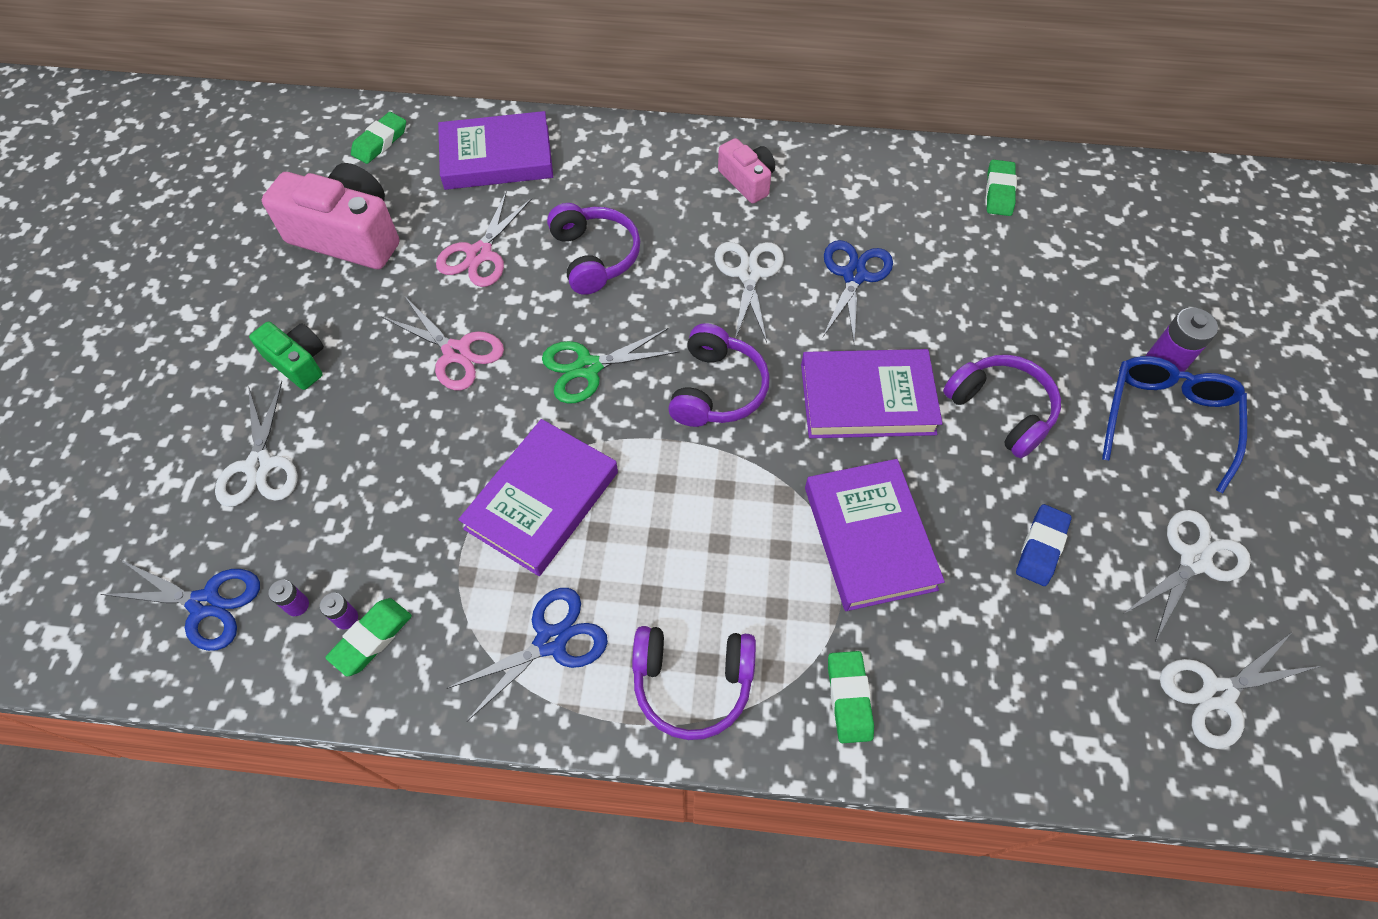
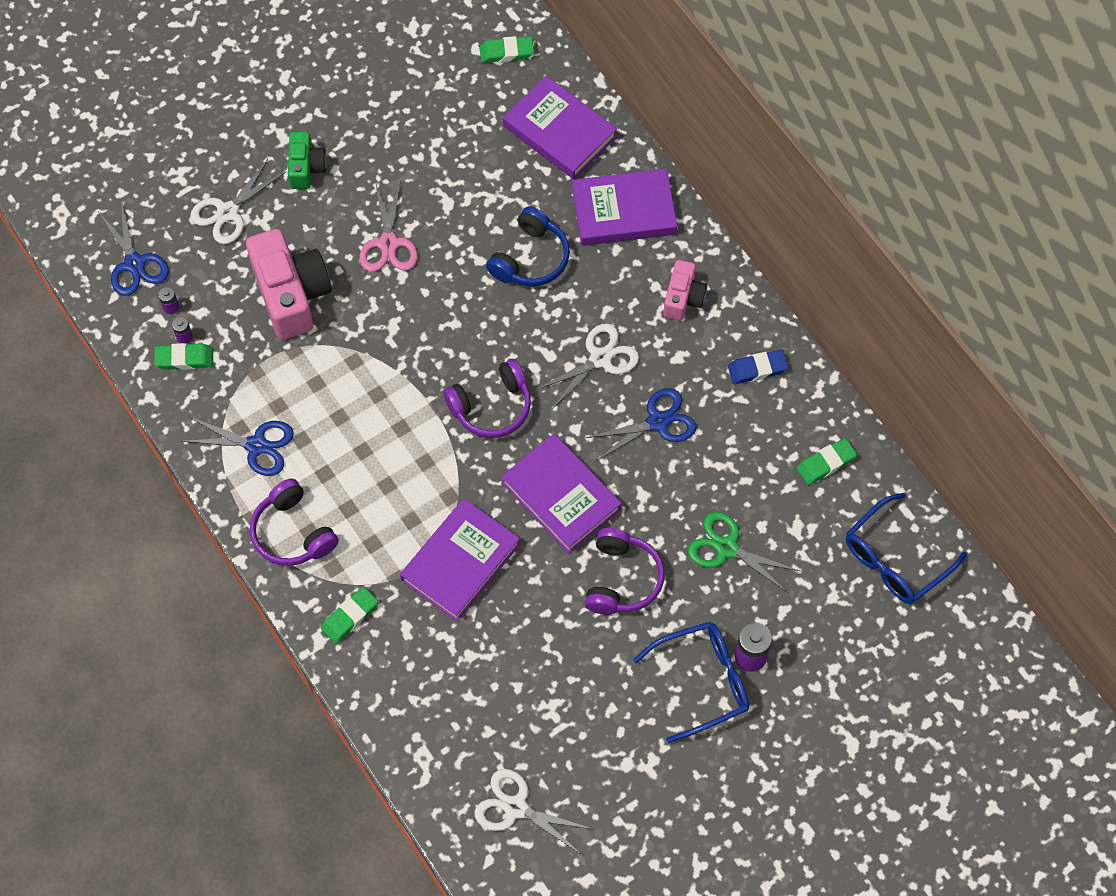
camera: 50 degrees right, 5 degrees up
pink camera [262,163,399,269] -> pink camera moved to [246,229,332,339]
pink scissors [436,191,532,287] -> none
purple book [458,419,618,576] -> purple book moved to [572,169,677,246]
green scissors [542,328,680,404] -> green scissors moved to [688,512,800,593]
purple headphones [547,203,640,295] -> blue headphones [486,206,570,286]
blue eraser [1016,504,1072,586] -> blue eraser moved to [728,350,788,384]
white scissors [1125,510,1251,642] -> none
none -> blue glasses [846,493,967,604]

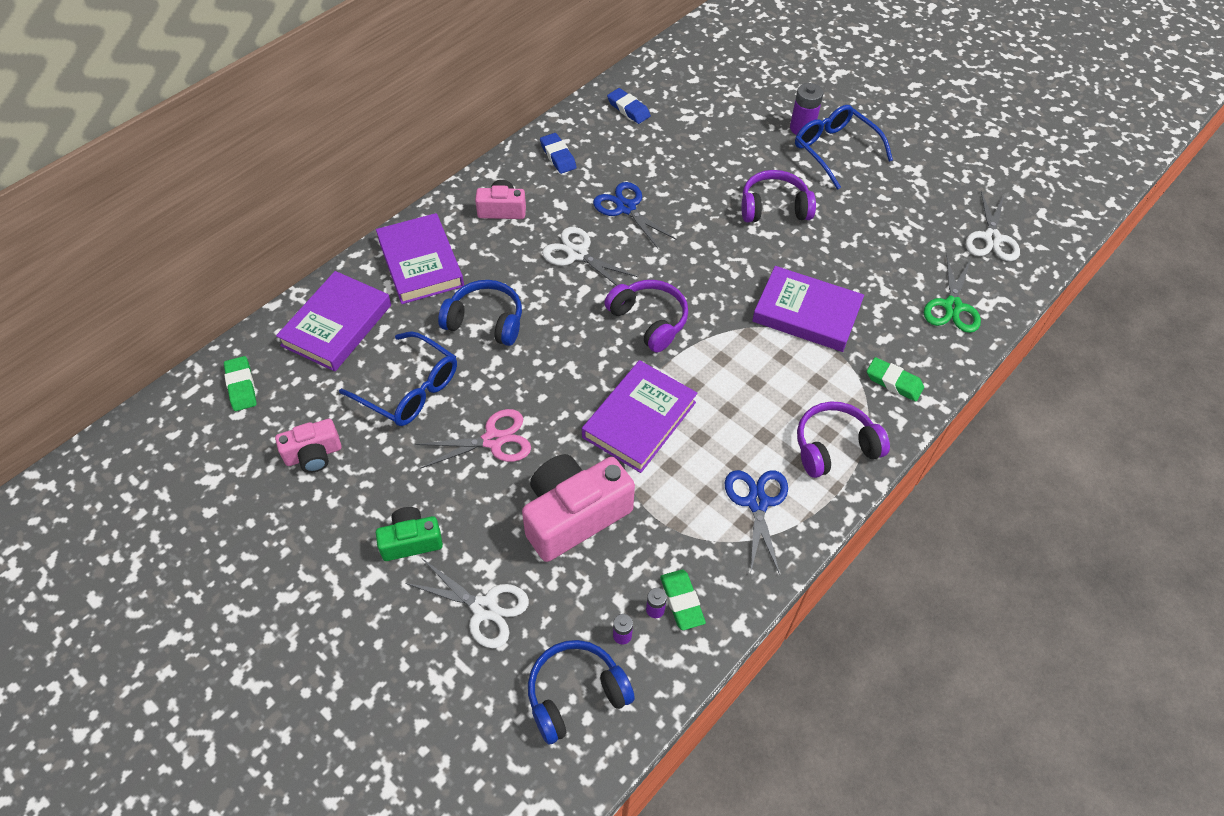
camera: 105 degrees left, 10 degrees down
blue scissors [99,201,169,296] -> blue headphones [528,640,635,745]
purple headphones [250,478,339,566] -> purple headphones turned 150 degrees counterclockwise [797,402,890,478]
purple book [501,434,622,553] -> purple book moved to [582,360,698,473]
green scissors [688,512,800,593] -> green scissors moved to [924,254,981,333]
green eraser [797,438,857,485] -> blue eraser [607,88,651,124]
blue glasses [846,493,967,604] -> blue glasses moved to [339,331,457,426]
none -> pink camera [275,419,342,473]

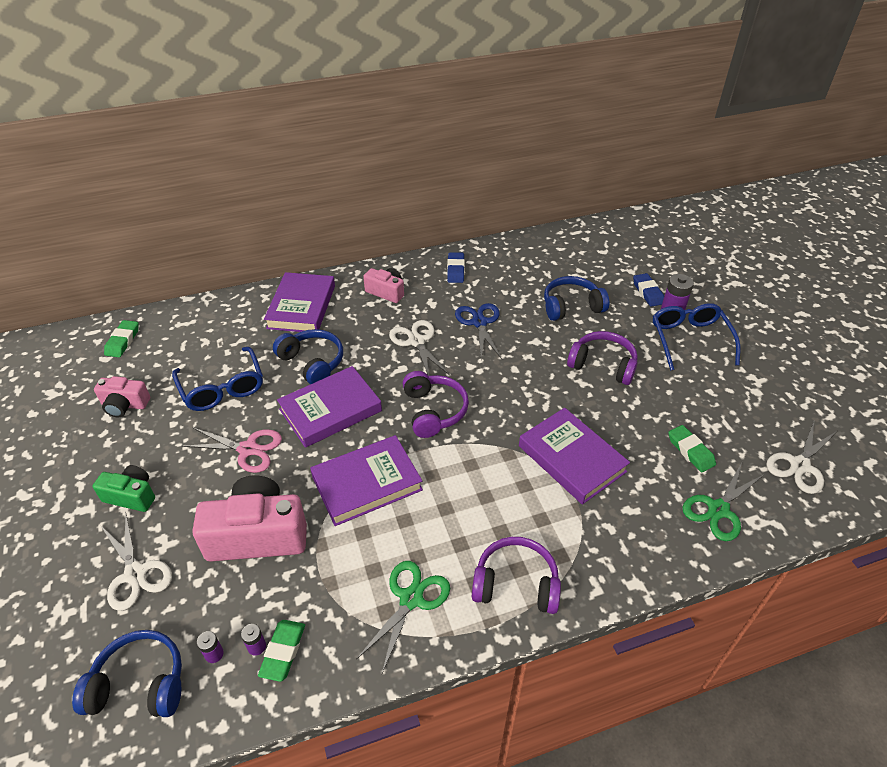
camera: 30 degrees right, 10 degrees down
purple book [276,271,391,372] -> purple book moved to [277,366,382,448]
blue eraser [607,88,651,124] -> blue eraser moved to [633,273,664,307]
blue scissors [725,470,788,575] -> green scissors [357,561,450,673]
green eraser [867,357,924,401] -> green eraser moved to [668,425,716,472]
none -> blue headphones [544,276,609,321]

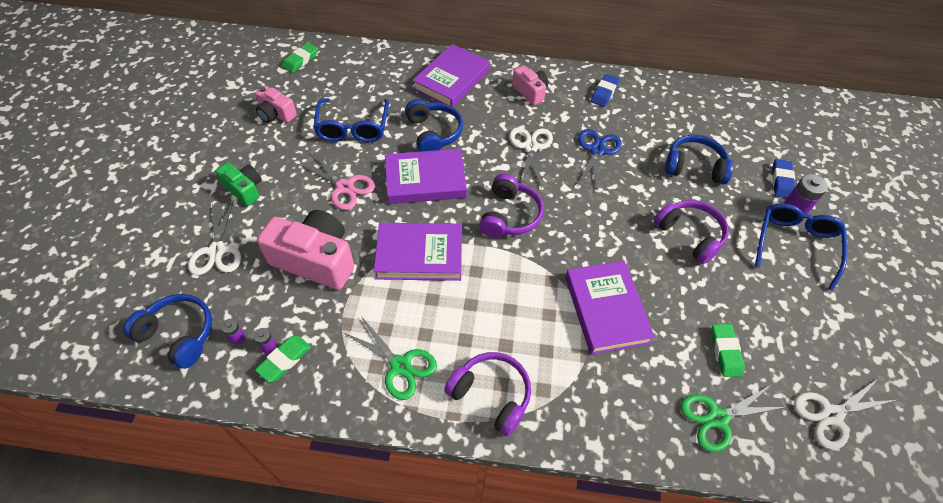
camera: 25 degrees right, 10 degrees up
green scissors [357,561,450,673] -> green scissors turned 75 degrees clockwise [343,316,437,400]

